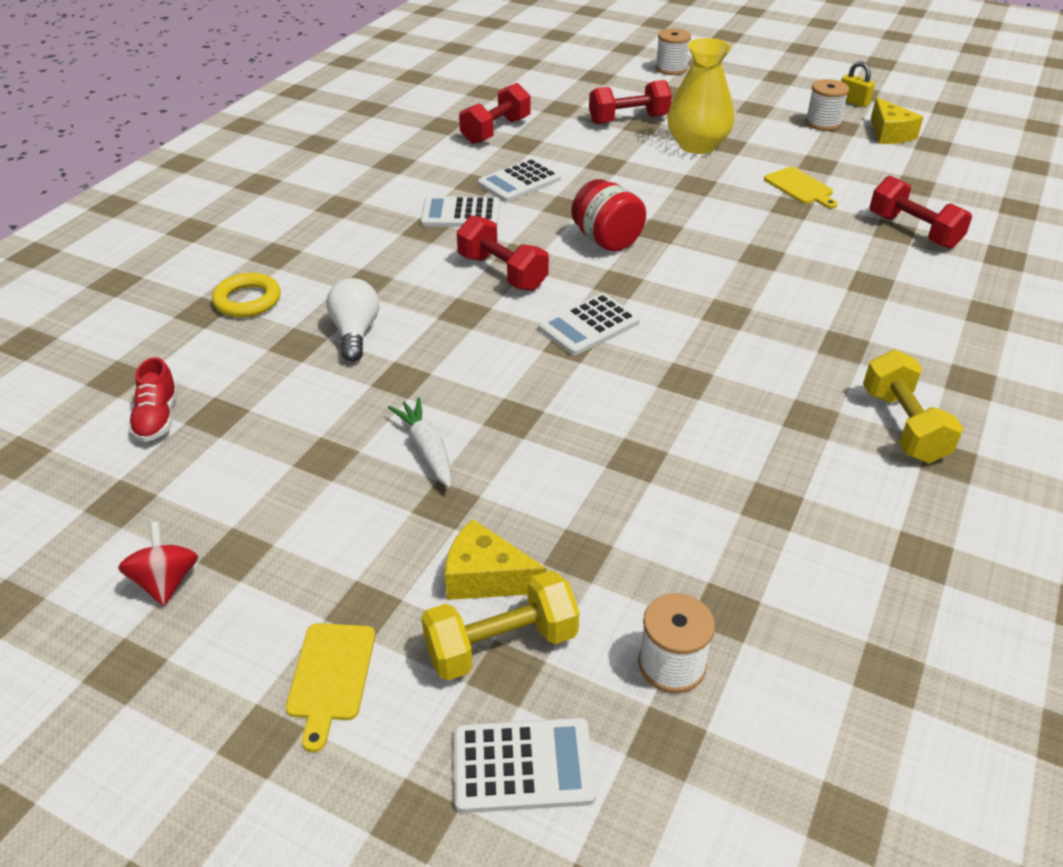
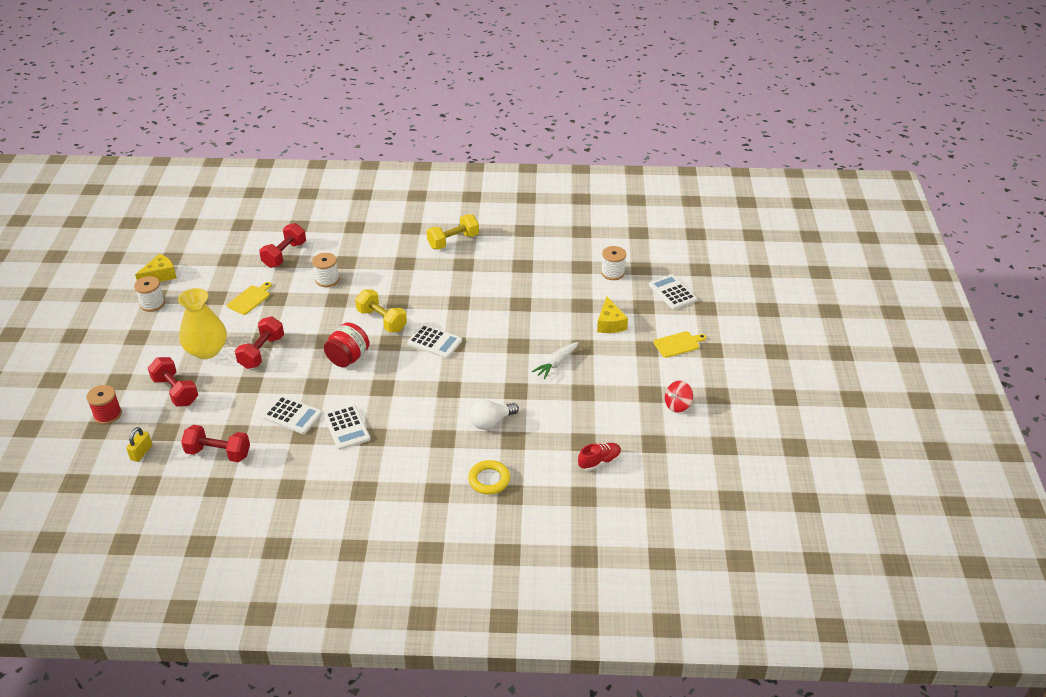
camera: 115 degrees left, 0 degrees up
yellow dumbbell [421,571,579,681] -> yellow dumbbell moved to [355,289,407,332]
red dumbbell [457,215,549,291] -> red dumbbell moved to [235,316,284,369]
white spool [655,28,691,75] -> white spool moved to [312,253,339,287]
yellow padlock [841,61,875,107] -> yellow padlock moved to [126,427,152,462]
none -> red spool [86,385,122,425]

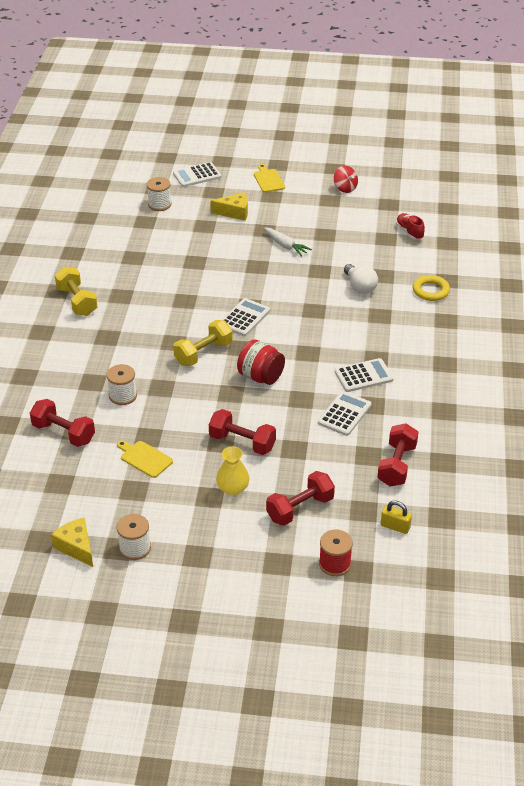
camera: 85 degrees left, 0 degrees up
yellow vase [178,288,227,359] -> yellow vase [216,446,249,496], size x0.61

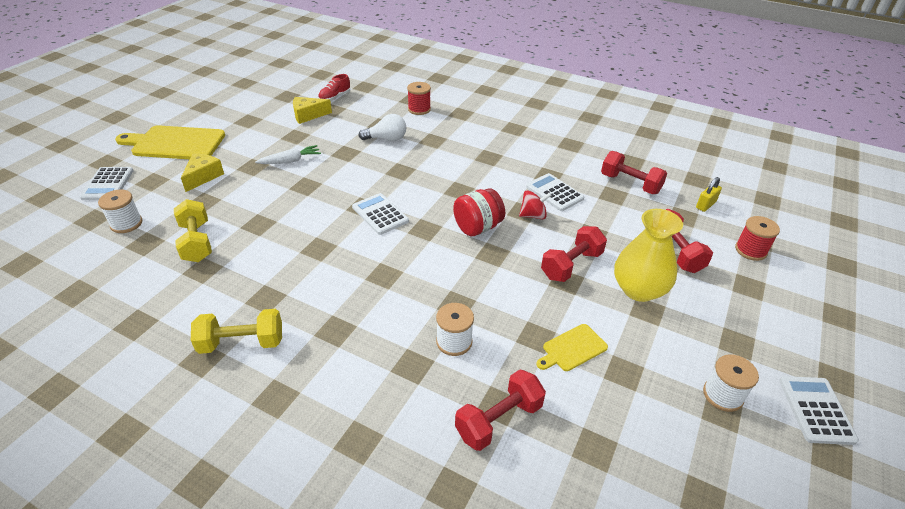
camera: 70 degrees left, 0 degrees up
yellow cheese [51,517,93,567] -> yellow cheese moved to [293,97,332,124]
yellow dumbbell [173,320,233,366] -> yellow dumbbell moved to [174,199,212,262]
yellow vase [216,446,249,496] -> yellow vase [614,209,683,302], size x1.65
yellow cutting board [254,164,285,192] -> yellow cutting board [115,125,225,159], size x1.97
red spinning top [334,166,358,193] -> red spinning top moved to [519,190,552,219]
white calculator [335,358,394,392] -> white calculator moved to [779,376,859,445]
red shoe [396,213,425,240] -> red shoe turned 45 degrees counterclockwise [318,74,350,101]
yellow ring [413,275,450,301] -> red spool [407,82,431,115]

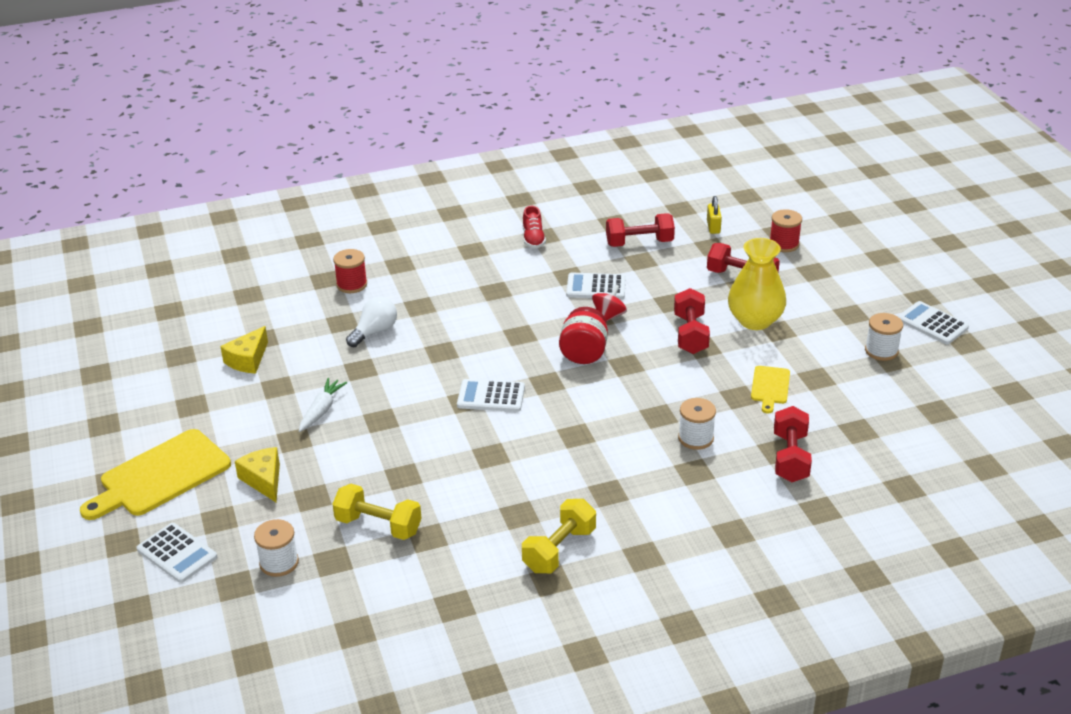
camera: 45 degrees left, 5 degrees down
red shoe [318,74,350,101] -> red shoe moved to [522,206,546,248]

